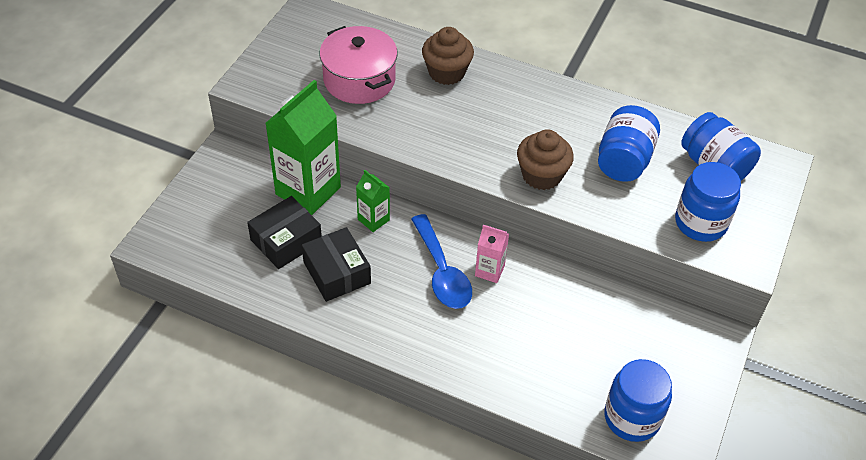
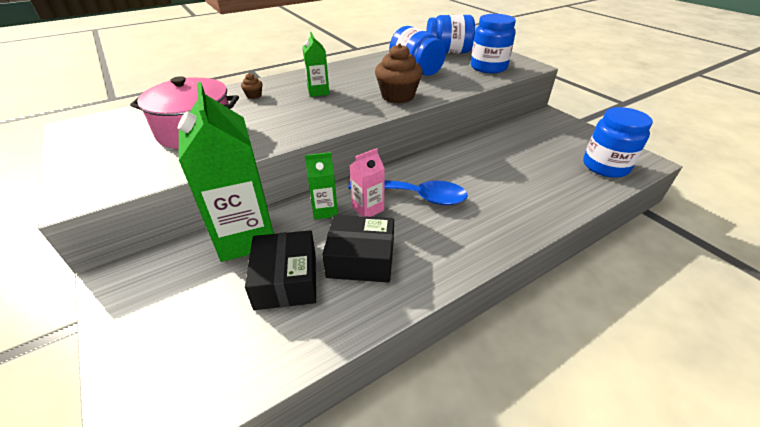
camera: 55 degrees left, 10 degrees down
brown cupcake [422,27,474,85] -> brown cupcake [241,73,262,99], size x0.45
pink carton [475,225,509,283] -> pink carton moved to [350,148,385,217]
none -> green carton [302,32,330,97]

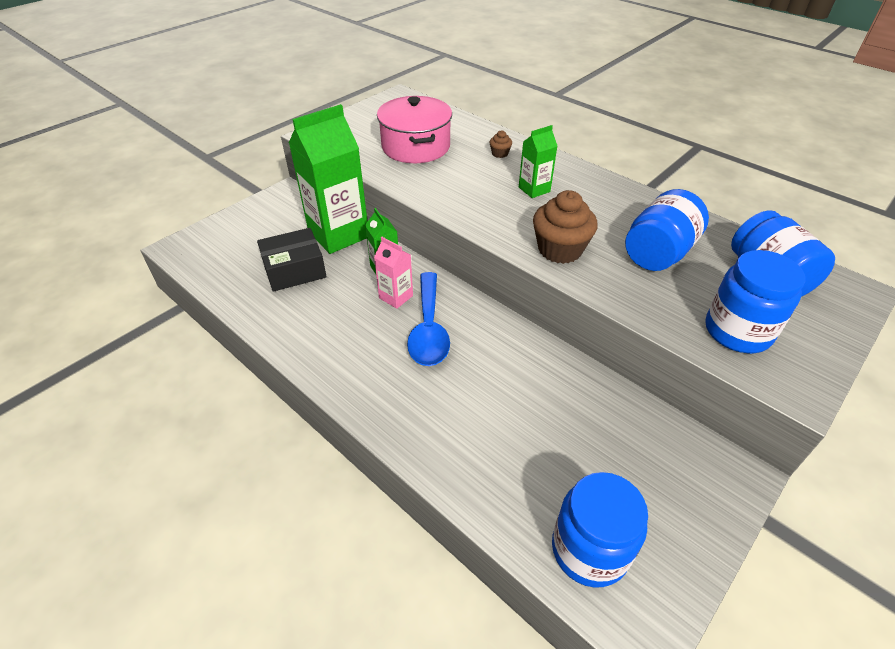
camera: 75 degrees right, 5 degrees up
black box [322,215,394,283] -> none

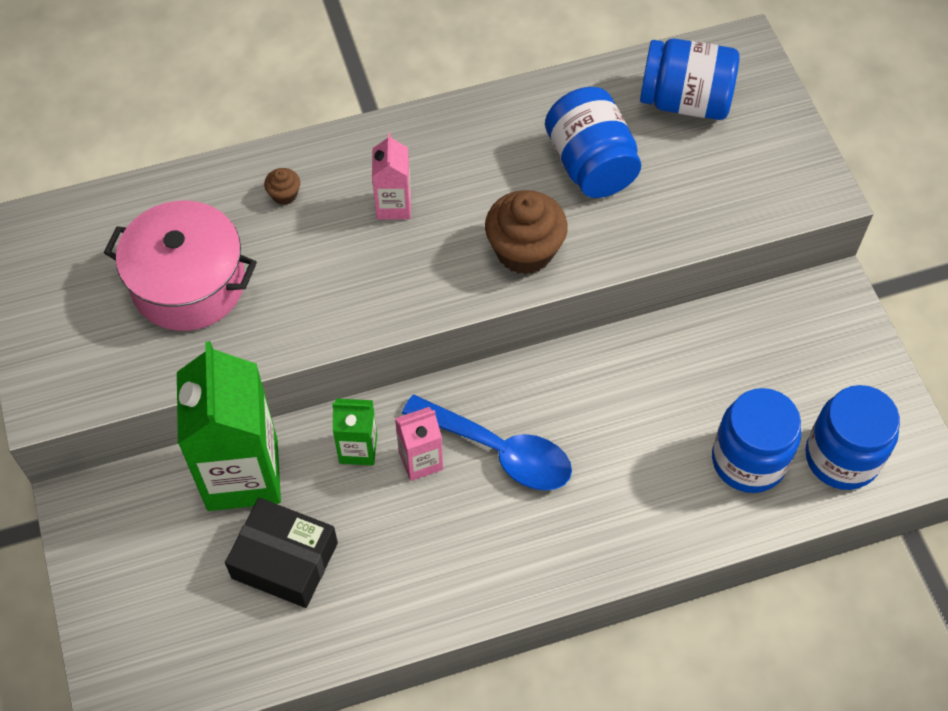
camera: 60 degrees left, 15 degrees up
black box [257,228,327,292] -> black box turned 75 degrees counterclockwise [225,498,338,608]
green carton [519,125,557,198] -> pink carton [372,133,411,219]
blue jar [705,250,805,353] -> blue jar moved to [712,388,801,493]

